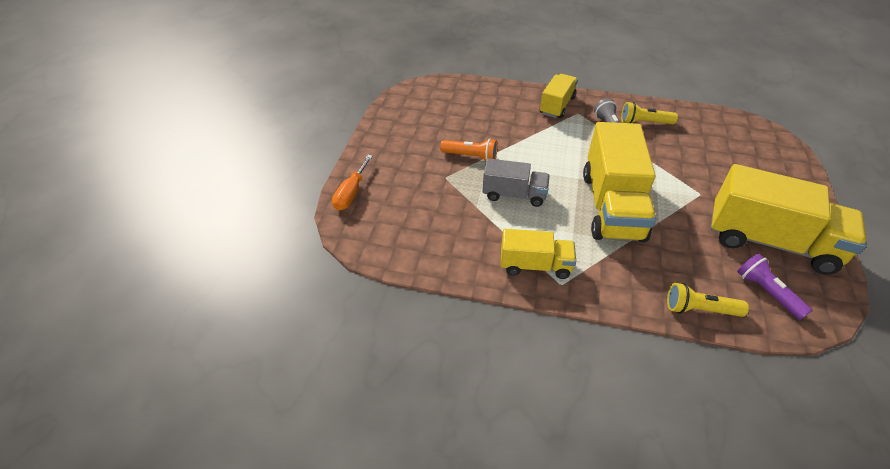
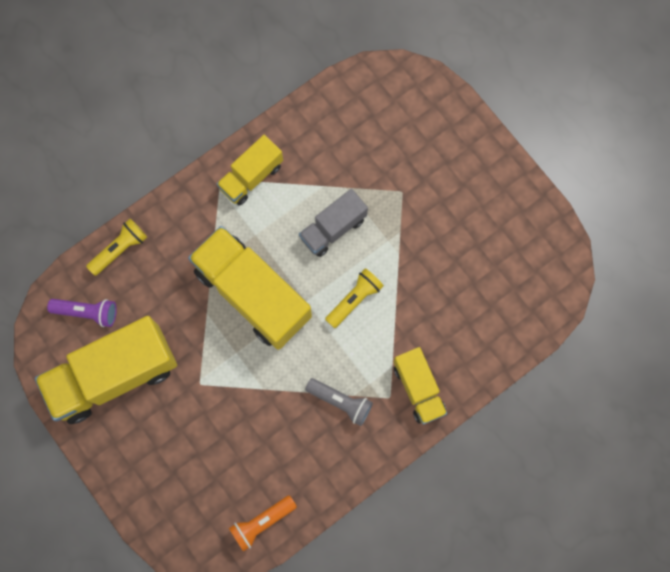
camera: 130 degrees right, 30 degrees up
orange screwdriver [332,155,373,210] -> none
orange flashlight [440,139,498,161] -> orange flashlight moved to [229,495,297,552]
yellow flashlight [621,102,678,124] -> yellow flashlight moved to [325,268,384,328]

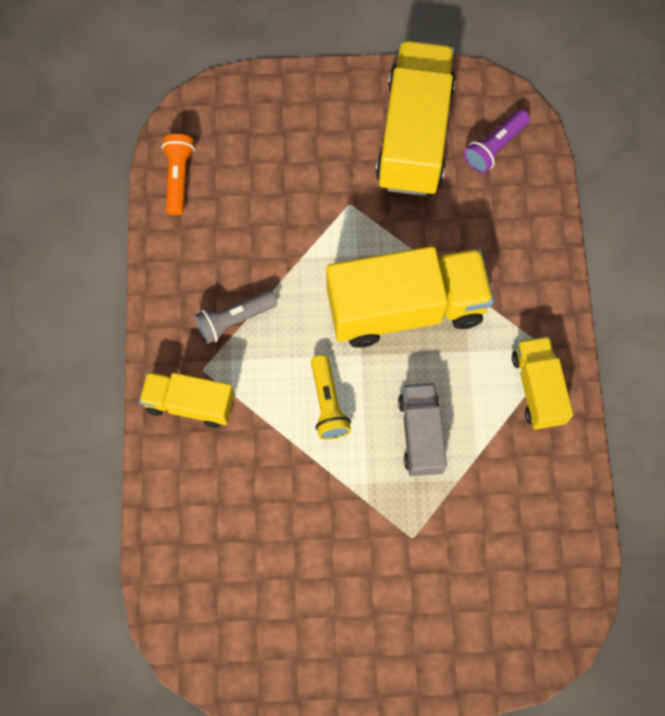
camera: 125 degrees right, 5 degrees down
yellow flashlight [86,219,147,276] -> none

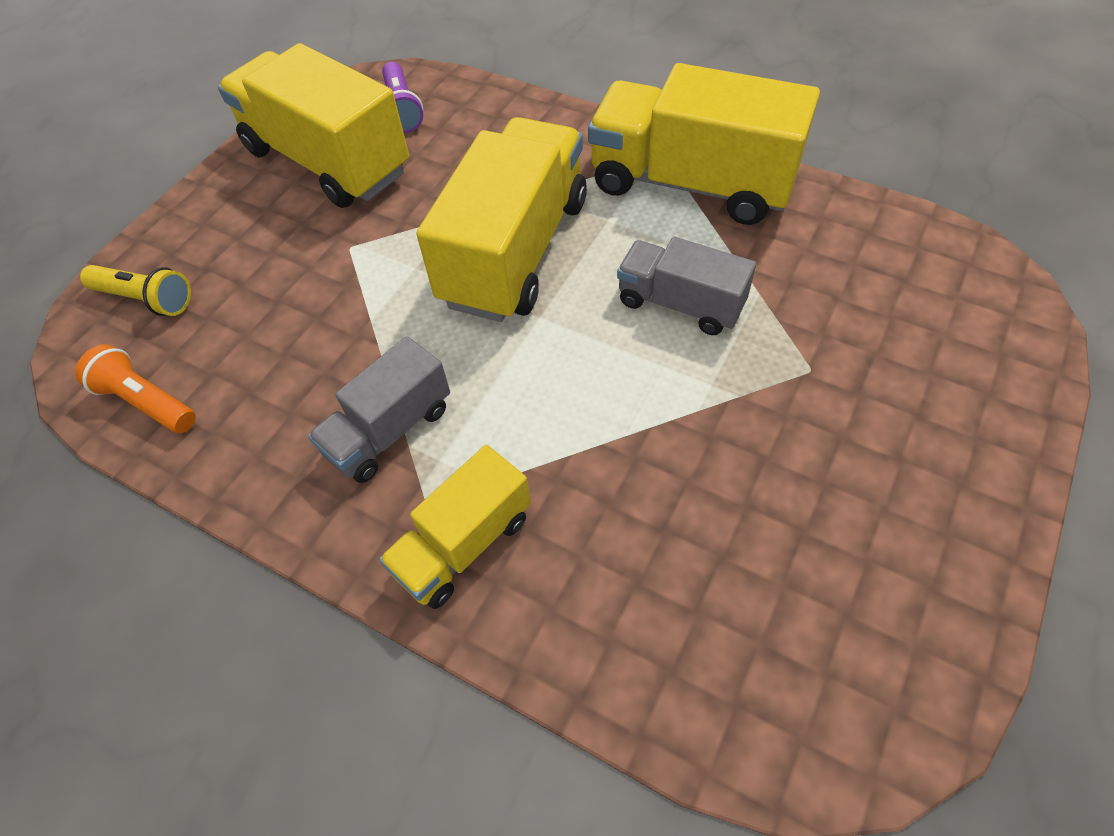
camera: 55 degrees left, 15 degrees down
grey flashlight [194,290,277,344] -> grey truck [308,336,450,483]
yellow flashlight [311,355,351,440] -> yellow flashlight moved to [80,265,191,316]
yellow truck [512,336,573,430] -> yellow truck [588,63,820,225], size x1.80

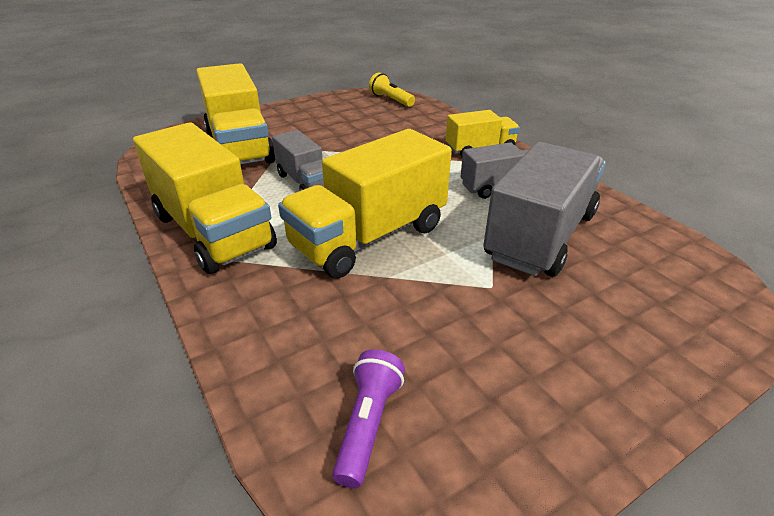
camera: 155 degrees left, 20 degrees down
orange flashlight [75,344,196,433] -> none
yellow flashlight [80,265,191,316] -> yellow flashlight moved to [369,73,415,107]
yellow truck [218,43,409,208] -> yellow truck moved to [196,63,275,164]
none -> grey truck [483,142,606,277]

